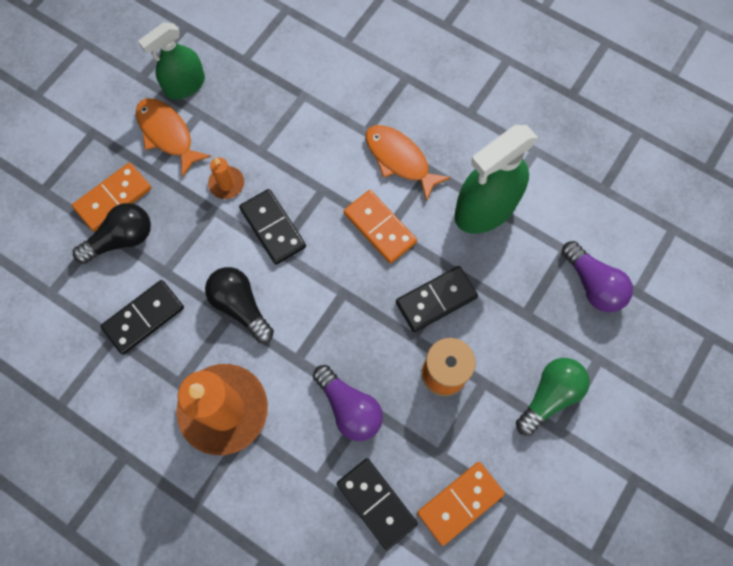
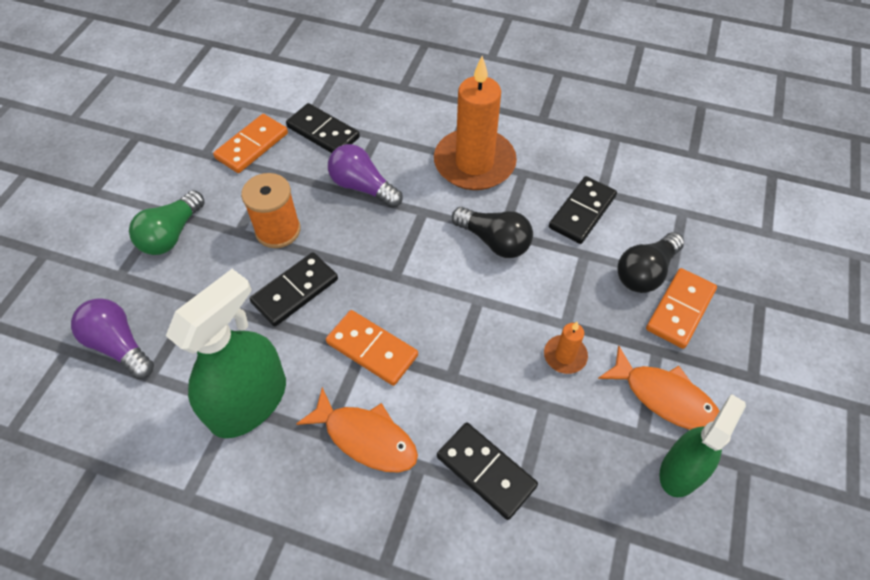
camera: 165 degrees right, 15 degrees down
black domino [239,189,306,265] -> black domino moved to [437,423,538,520]

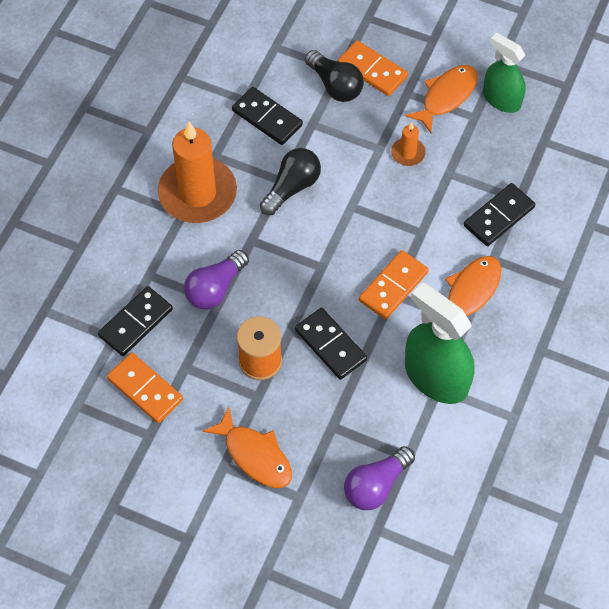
camera: 85 degrees left, 5 degrees up
green light bulb [129,190,205,255] -> orange fish [202,407,292,488]

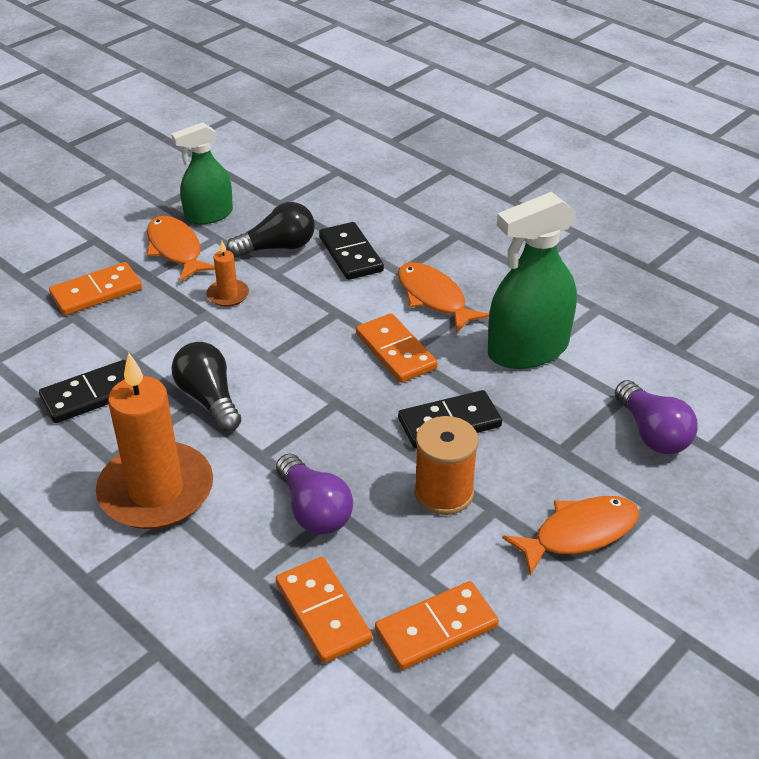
camera: 70 degrees left, 20 degrees down
black domino [98,286,173,356] -> orange domino [276,557,373,663]
black light bulb [305,50,364,102] -> black light bulb moved to [226,202,315,258]

